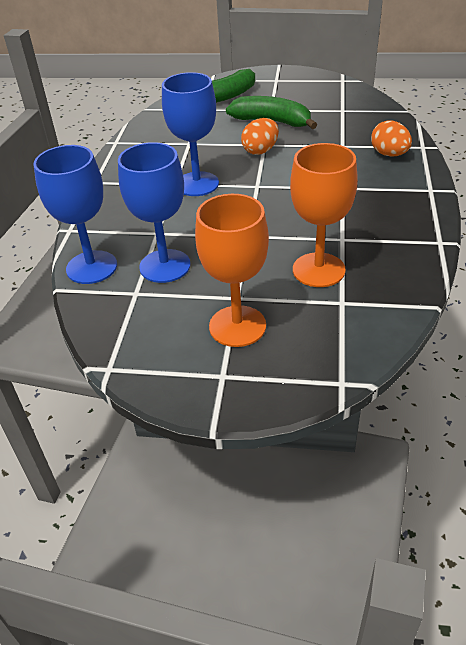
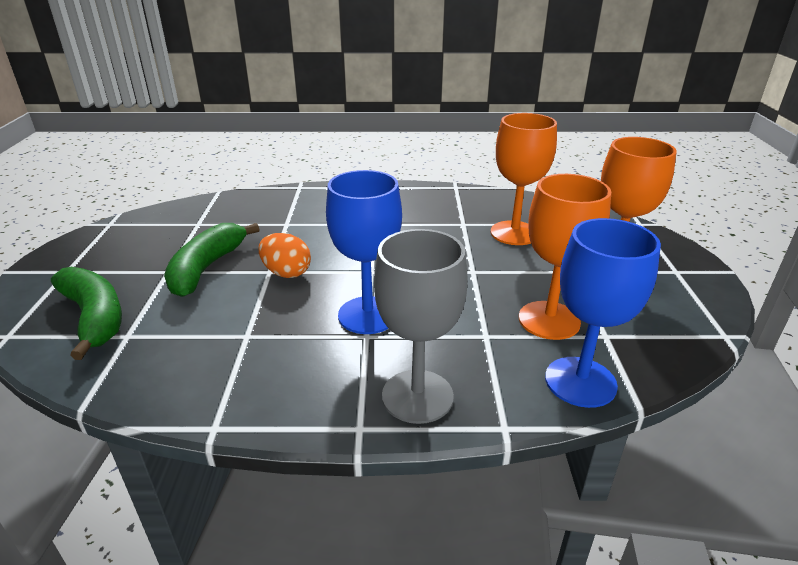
camera: 100 degrees left, 10 degrees down
blue goblet [118,142,191,283] -> orange goblet [519,174,611,340]
orange egg [371,120,412,157] -> none
none -> grey goblet [374,229,468,424]

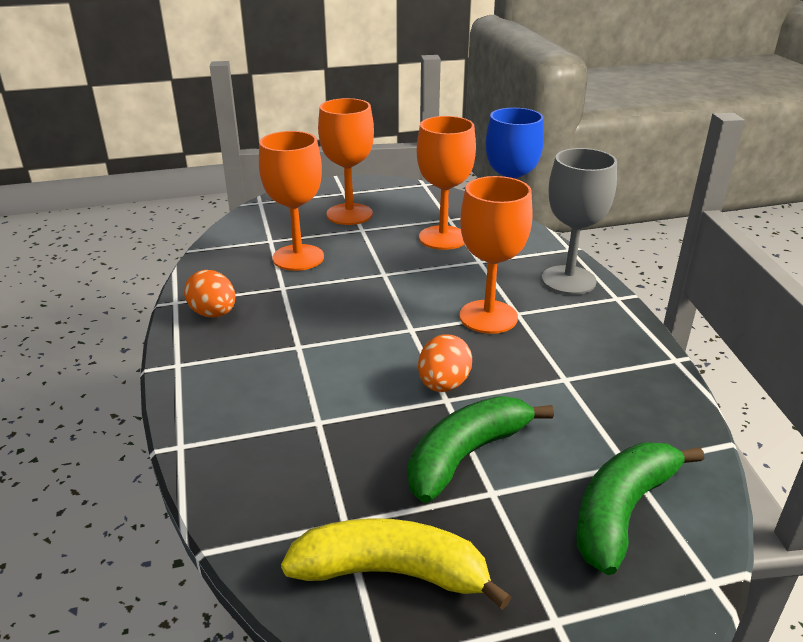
camera: 105 degrees left, 0 degrees up
green banana [164,223,260,297] -> green banana turned 135 degrees clockwise [408,396,554,503]
blue goblet [326,170,402,334] -> orange goblet [460,176,533,334]
none -> orange egg [184,270,236,317]
none -> yellow banana [281,518,511,610]

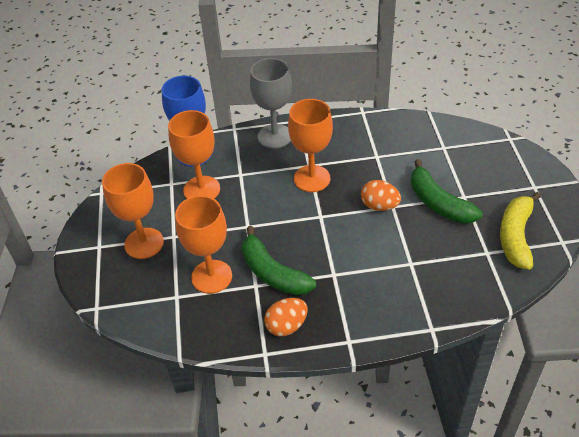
camera: 80 degrees left, 15 degrees up
green banana [576,442,704,575] -> green banana moved to [242,226,316,295]

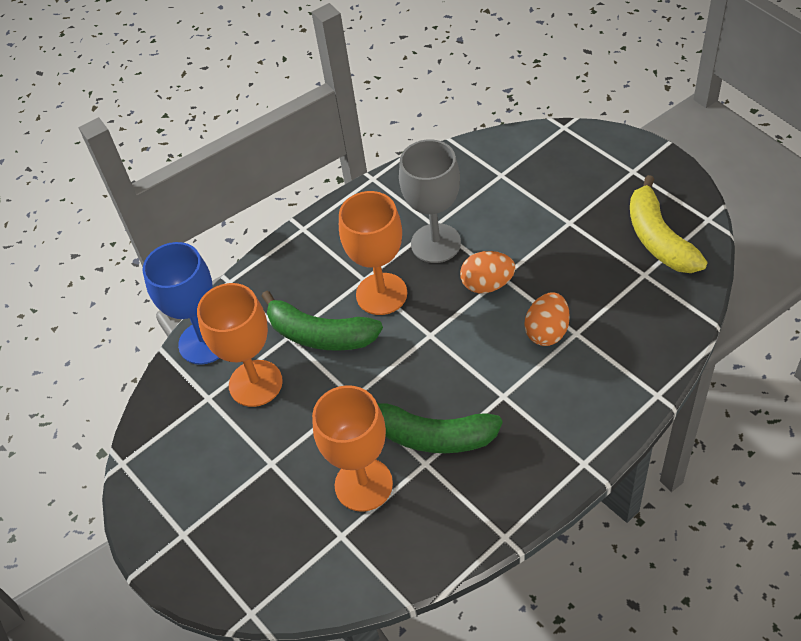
camera: 30 degrees left, 5 degrees up
orange goblet [102,163,164,259] -> none
grey goblet [250,58,292,149] -> grey goblet moved to [399,139,461,263]
orange egg [264,298,308,337] -> orange egg moved to [525,292,570,346]
green banana [411,159,483,223] -> green banana moved to [261,291,383,351]

